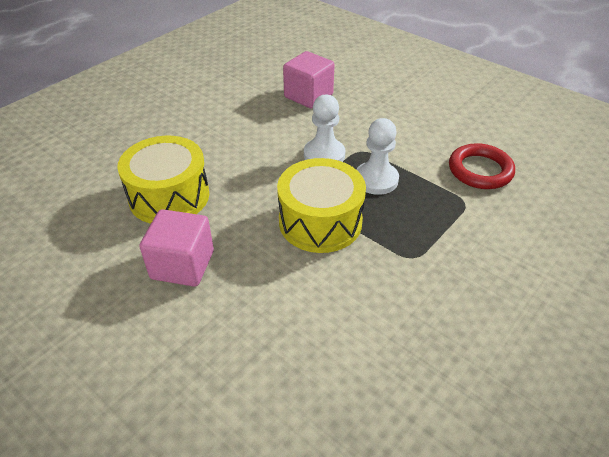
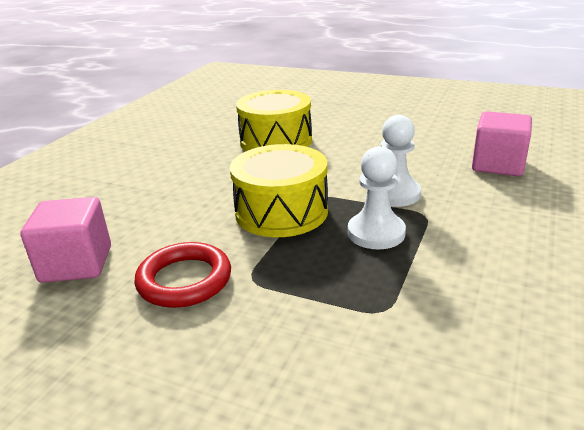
camera: 75 degrees right, 15 degrees down
pink cube [139,209,214,287] -> pink cube moved to [20,197,111,283]
red ring [449,143,515,189] -> red ring moved to [135,242,231,308]

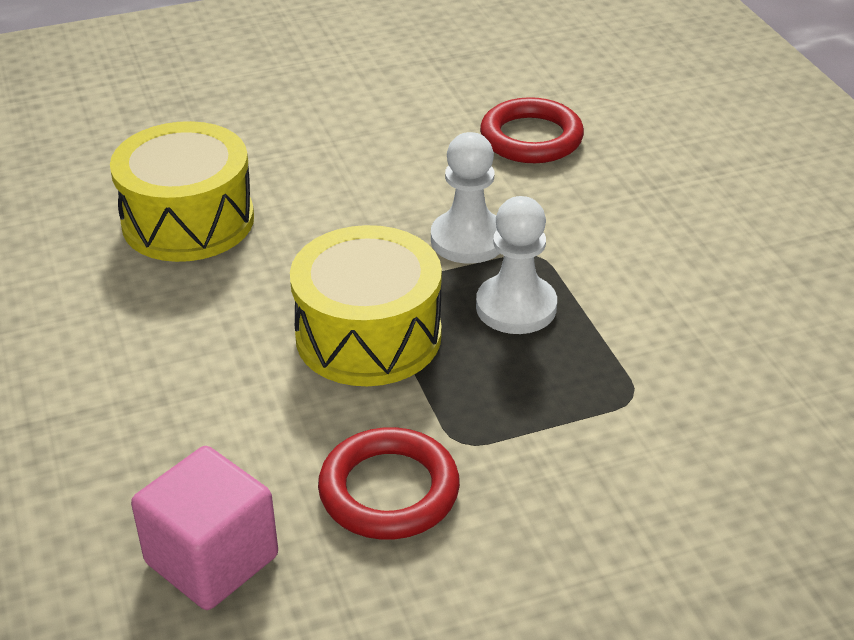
camera: 45 degrees left, 10 degrees up
pink cube [472,111,532,176] -> red ring [480,97,584,163]

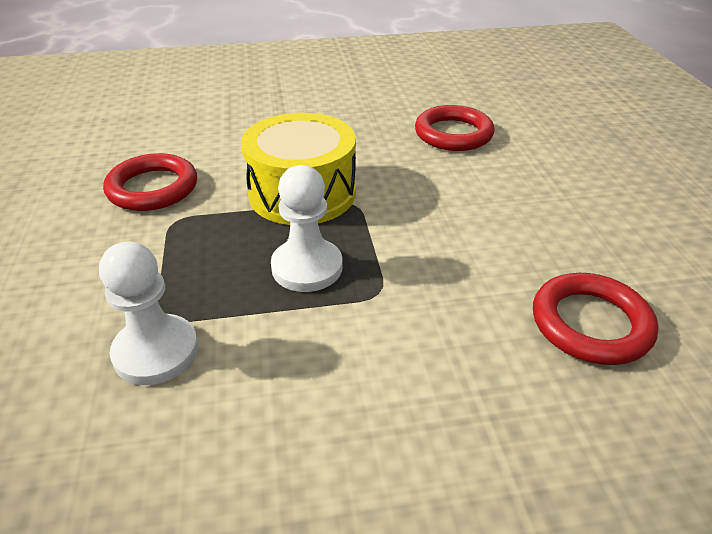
camera: 100 degrees right, 0 degrees up
yellow drum [110,121,254,262] -> red ring [415,105,495,151]
pink cube [131,446,278,610] -> none
white pawn [431,132,500,264] -> white pawn moved to [99,242,198,385]

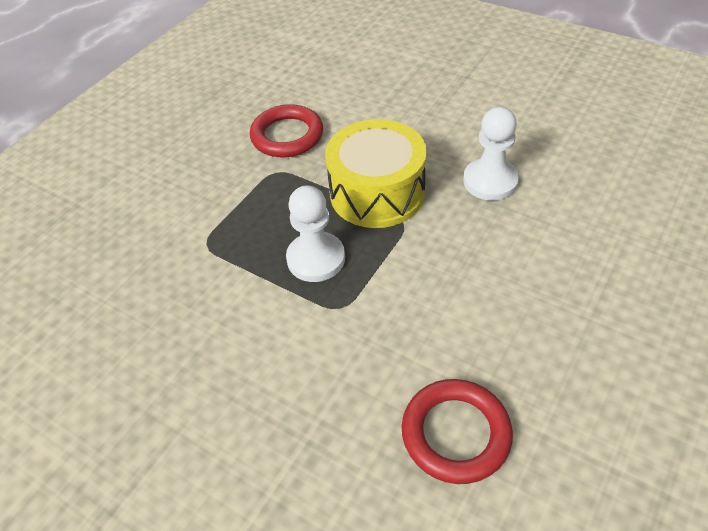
camera: 45 degrees right, 10 degrees up
white pawn [99,242,198,385] -> white pawn moved to [463,107,519,201]
red ring [415,105,495,151] -> none

